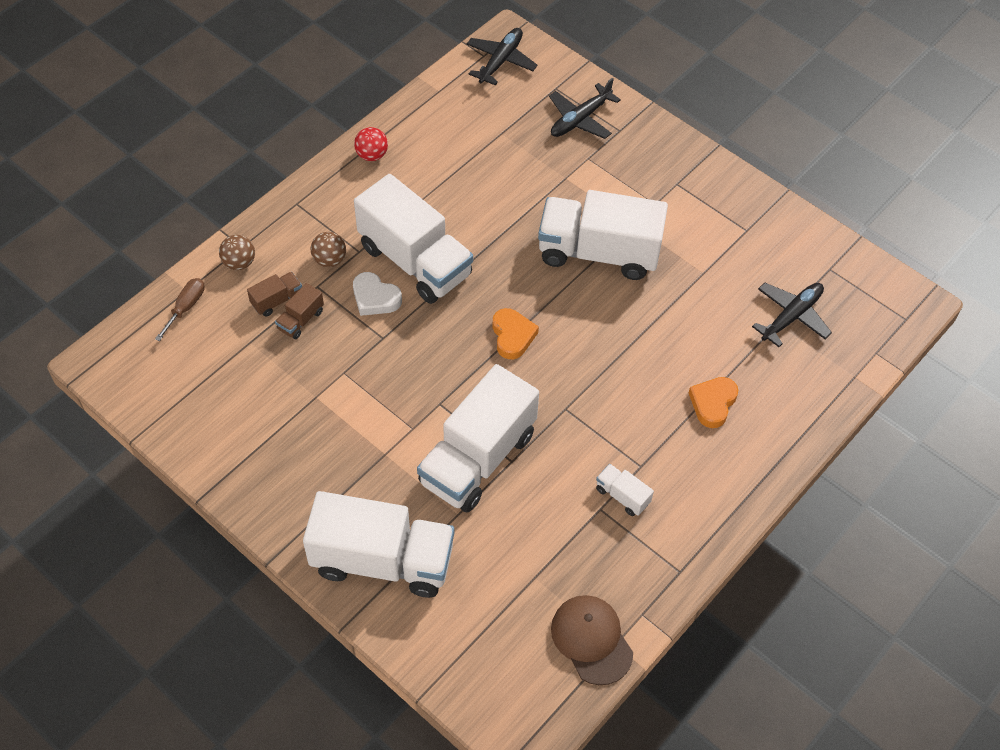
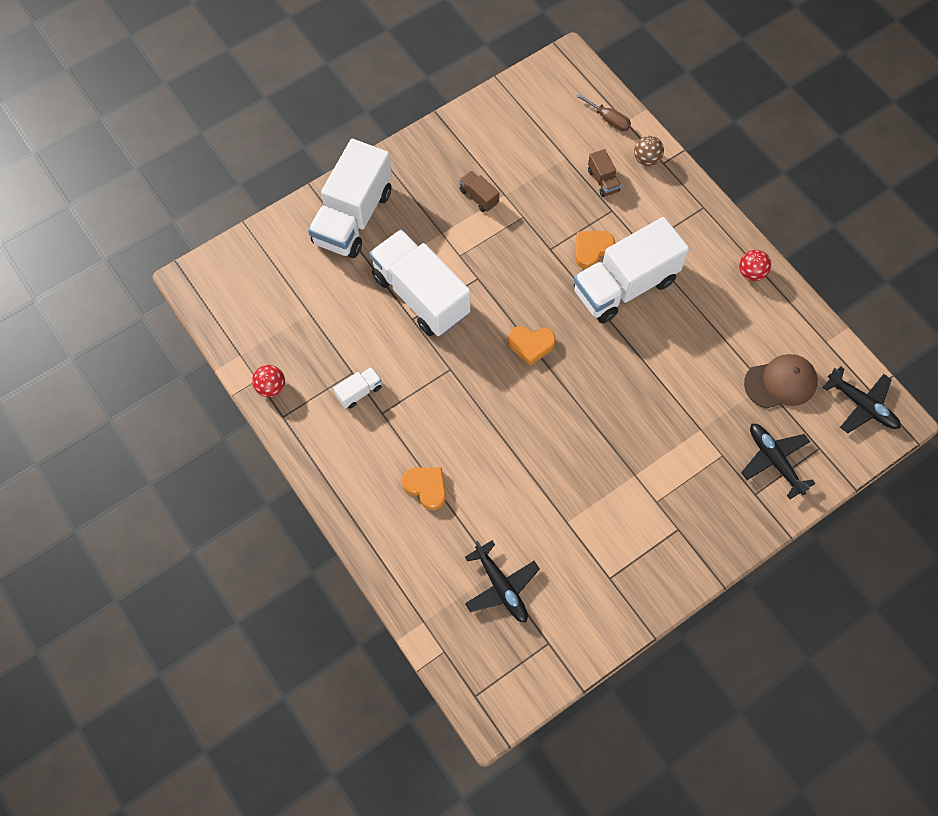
camera: 105 degrees right, 10 degrees up
brown truck [275,283,324,339] -> brown truck moved to [459,171,499,212]
brown ball [311,232,346,267] -> none
white heart [353,272,402,316] -> orange heart [575,231,615,269]
white truck [538,190,668,280] -> none
brown cap [551,595,633,685] -> brown cap moved to [744,354,818,409]
none -> red ball [252,365,285,397]

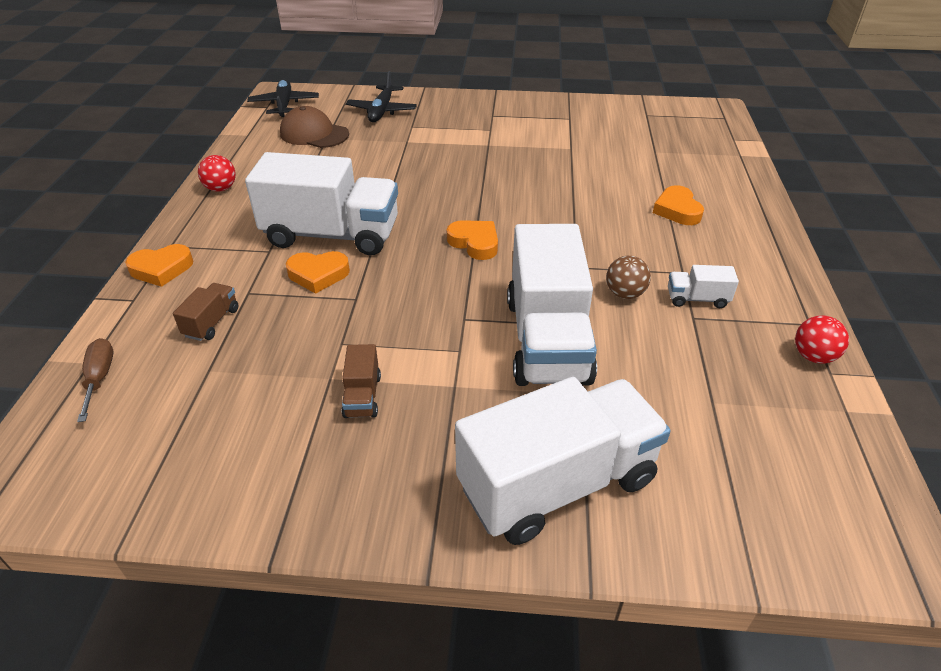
camera: 140 degrees left, 25 degrees down
black plane [465,540,540,623] -> none
brown ball [634,136,664,166] -> brown ball moved to [606,256,651,299]
none -> orange heart [125,244,193,287]

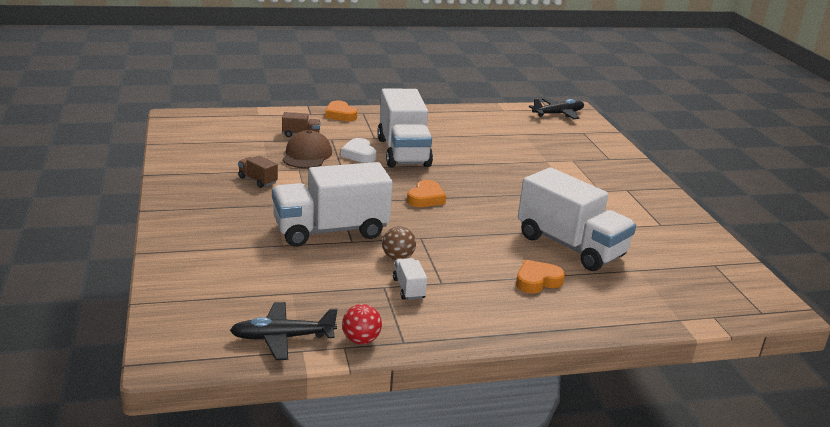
camera: 70 degrees right, 15 degrees down
brown screwdriver [77,338,114,422] -> none
red ball [198,155,236,192] -> none
brown cap [280,106,349,148] -> brown cap moved to [282,130,332,169]
orange heart [286,251,350,294] -> white heart [341,138,376,163]
brown truck [342,344,381,418] -> brown truck turned 60 degrees clockwise [238,155,278,188]
black plane [346,71,417,122] -> black plane moved to [230,302,338,360]
white truck [455,377,671,545] -> white truck moved to [518,167,636,271]

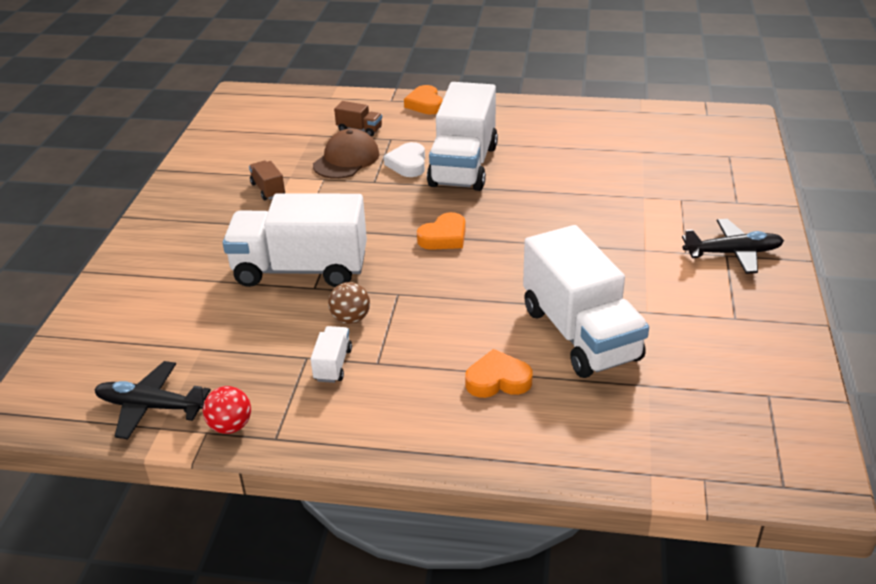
camera: 25 degrees right, 10 degrees up
black plane [529,98,584,119] -> black plane moved to [682,219,784,274]

